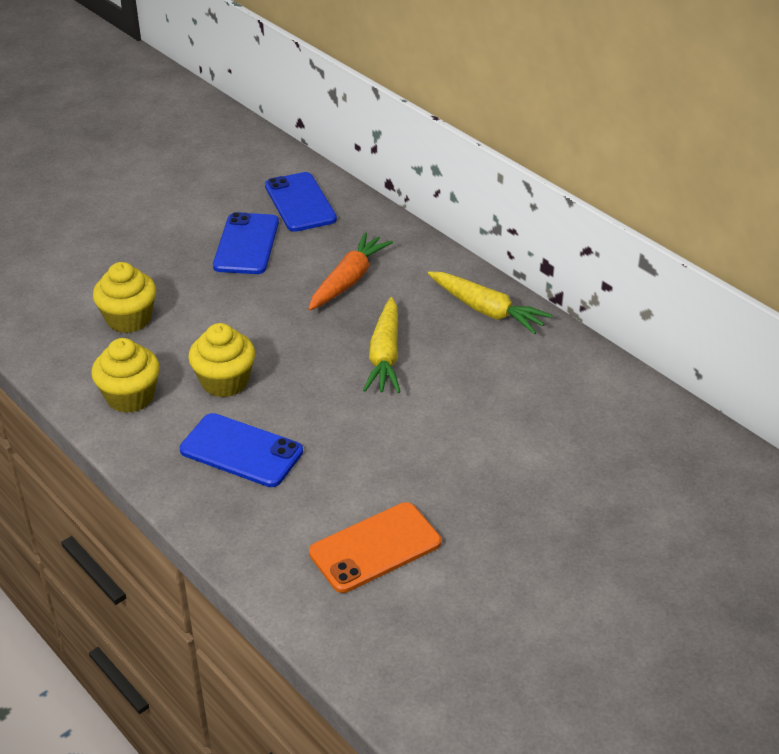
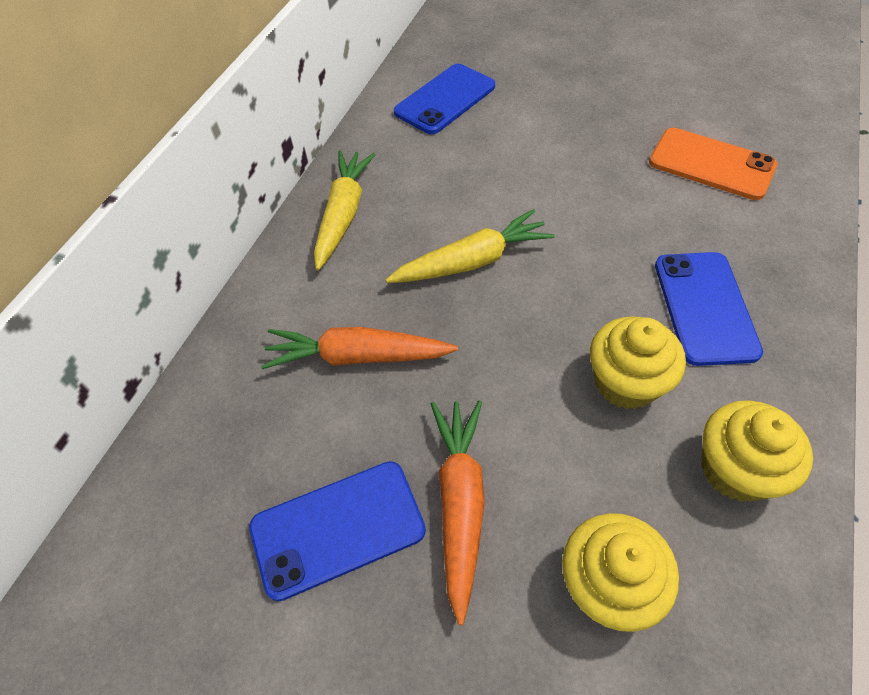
camera: 115 degrees left, 15 degrees up
blue phone [265,172,337,232] -> blue phone moved to [394,64,495,134]
none -> orange carrot [431,401,485,625]

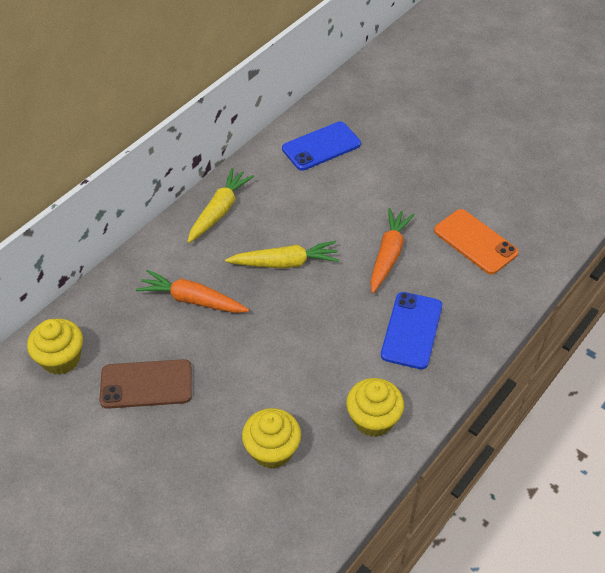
camera: 15 degrees right, 5 degrees down
blue phone [249,461,426,601] -> brown phone [100,359,192,409]
orange carrot [431,401,485,625] -> orange carrot moved to [370,208,415,293]
yellow cupcake [590,316,686,409] -> yellow cupcake moved to [27,319,83,375]

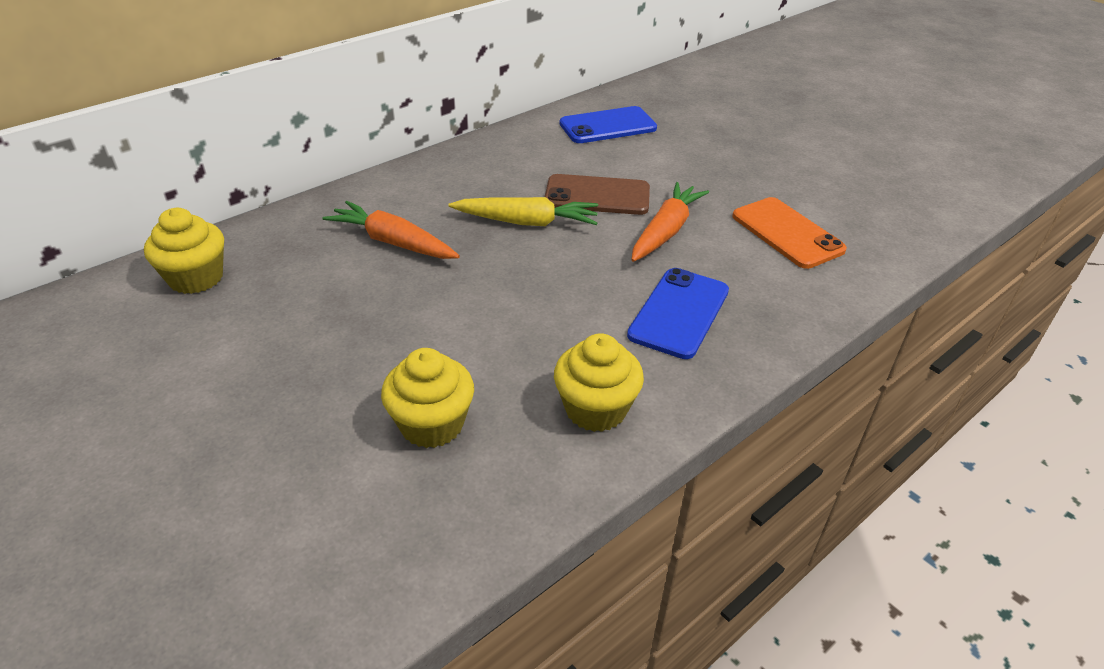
camera: 10 degrees right, 10 degrees down
brown phone [100,359,192,409] -> brown phone moved to [545,174,650,215]
yellow carrot [187,168,254,243] -> none

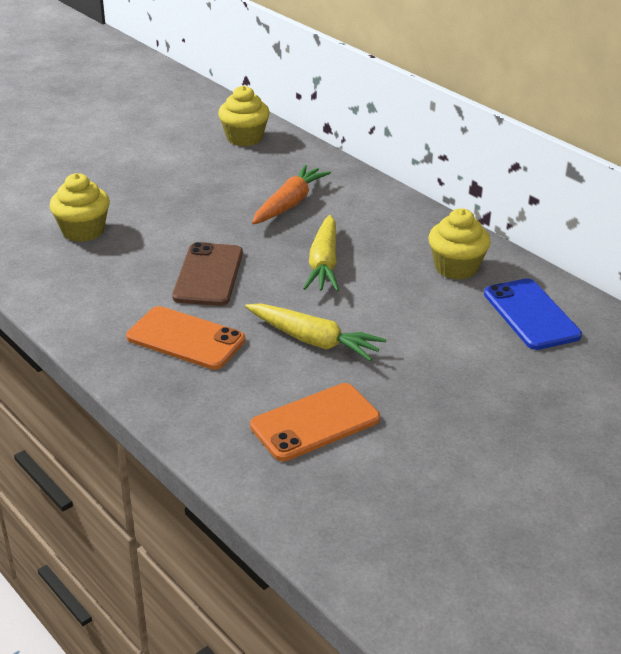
camera: 90 degrees right, 5 degrees down
brown phone [545,174,650,215] -> brown phone moved to [172,242,243,306]
yellow cupcake [554,333,644,432] -> yellow cupcake moved to [428,208,491,280]
blue phone [627,268,729,359] -> orange phone [126,306,245,370]
orange carrot [631,182,709,262] -> yellow carrot [245,303,387,361]

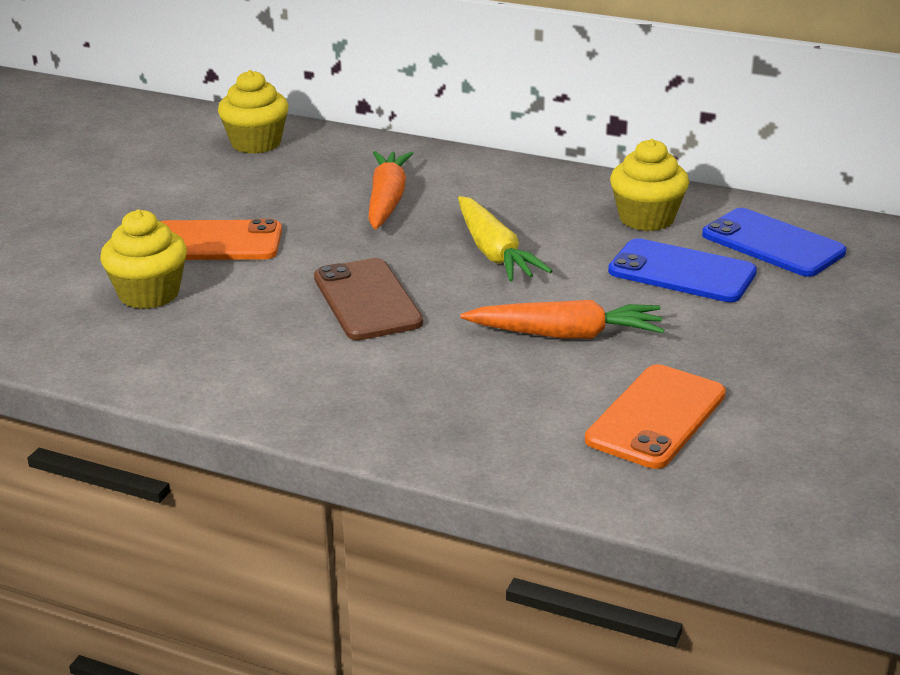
camera: 25 degrees left, 5 degrees down
orange phone [126,306,245,370] -> orange phone moved to [160,219,282,260]
yellow carrot [245,303,387,361] -> orange carrot [460,300,664,339]
none -> blue phone [608,238,757,302]

